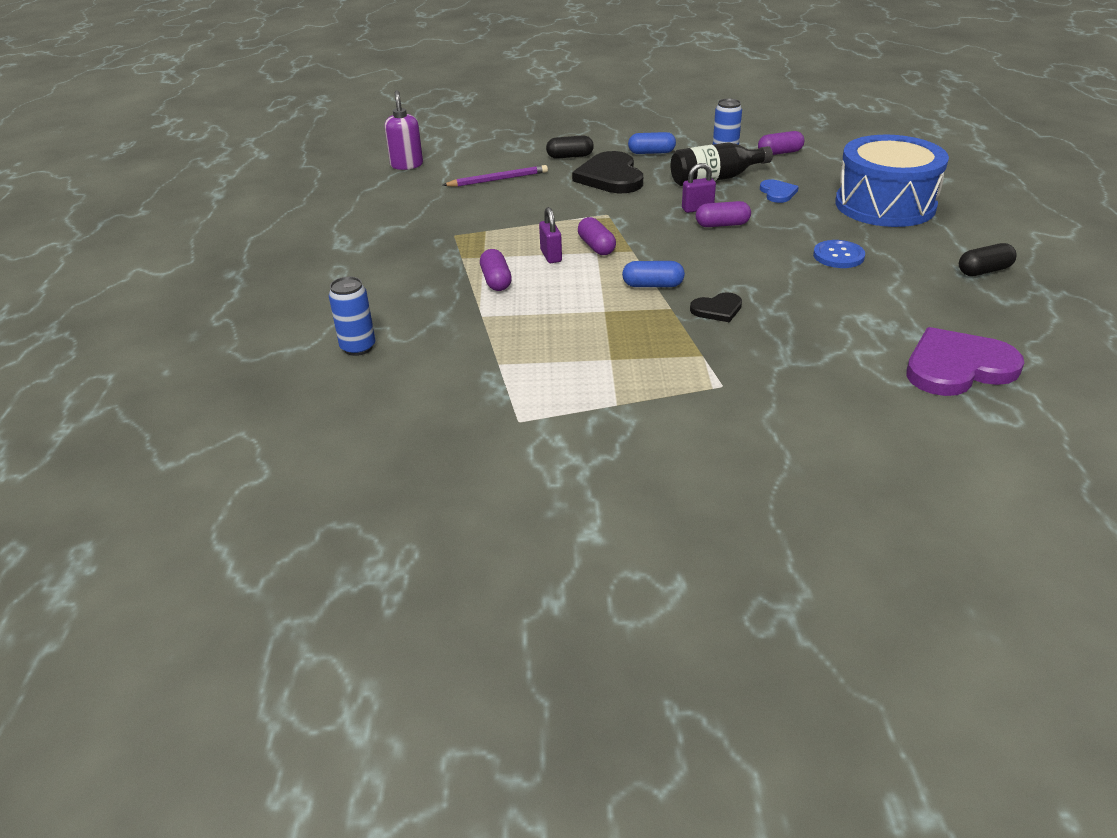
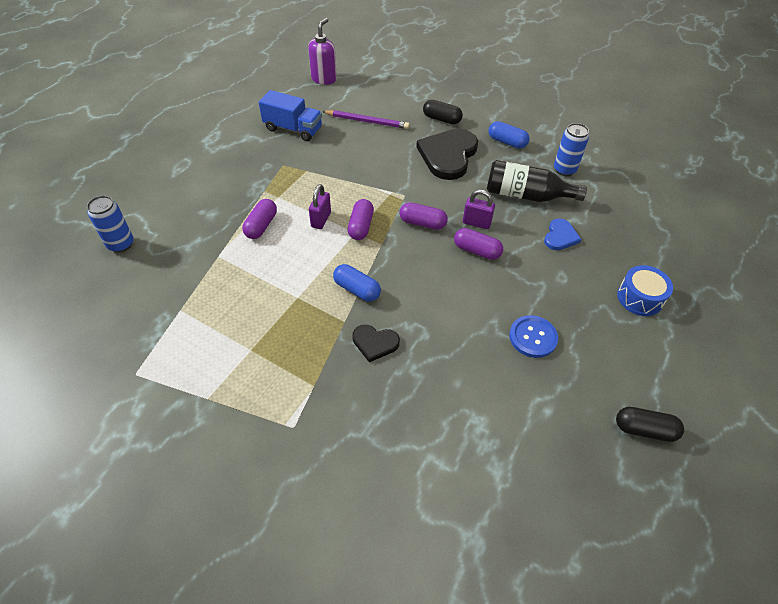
camera: 30 degrees right, 15 degrees up
purple capsule [758,131,804,155] -> purple capsule moved to [400,202,448,230]
blue drum [835,135,949,227] -> blue drum [617,265,673,316], size x0.46
purple heart [906,327,1024,396] -> none
none -> blue truck [259,90,322,141]

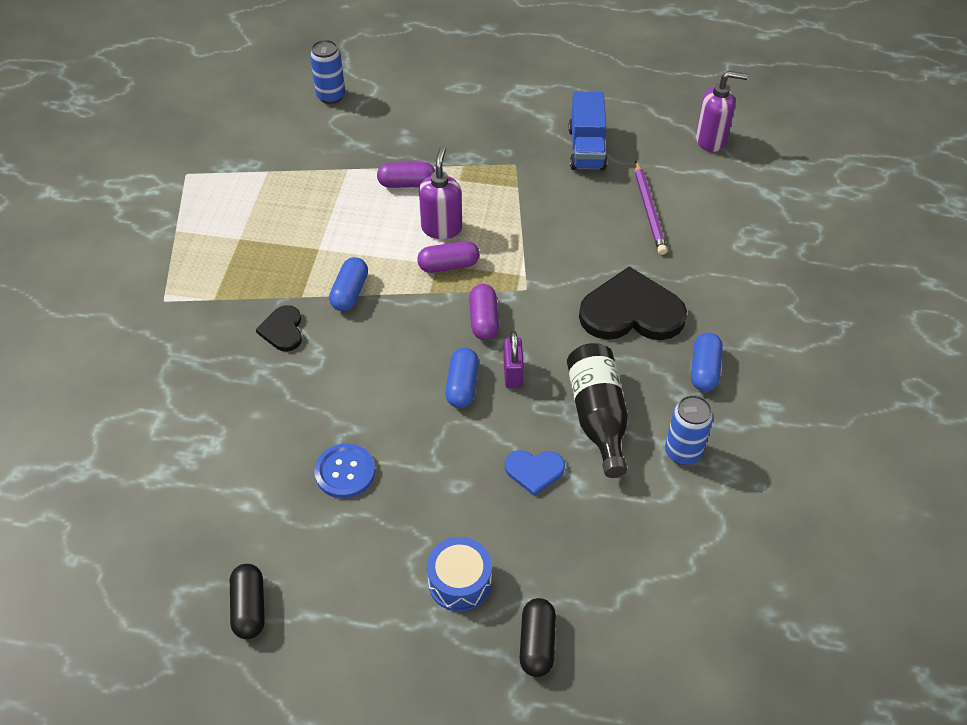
camera: 70 degrees right, 0 degrees up
purple padlock [309,184,331,229] -> purple soap dispenser [419,147,462,239]
black capsule [423,100,463,124] -> black capsule moved to [520,598,556,677]
purple capsule [454,228,503,260] -> blue capsule [445,348,479,408]

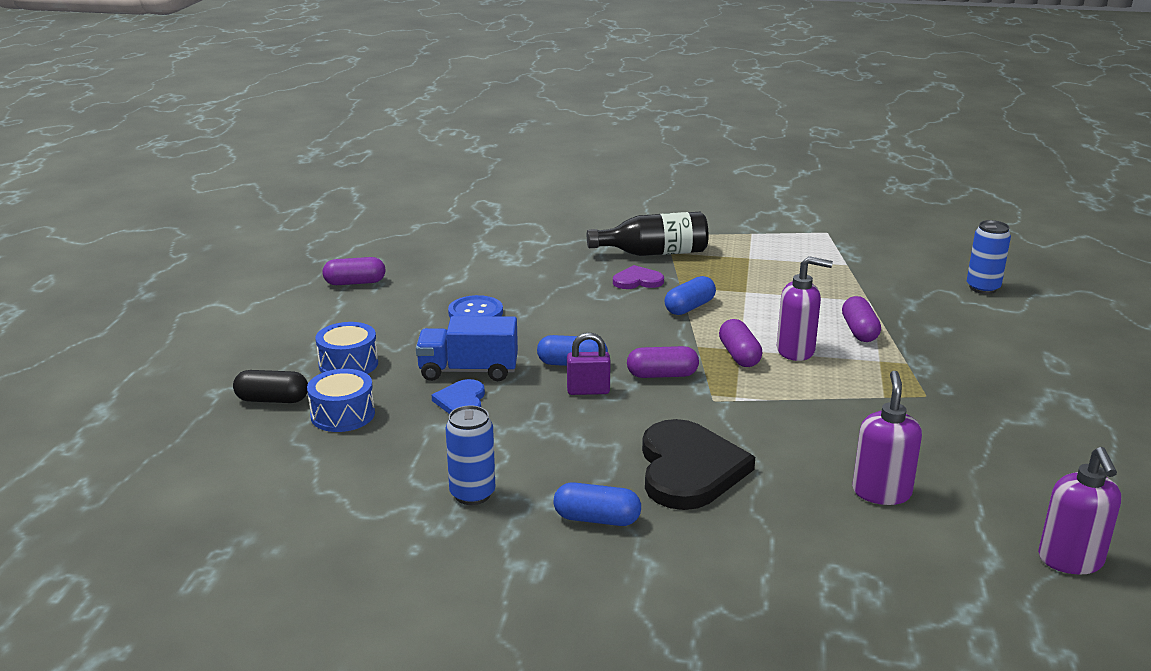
camera: 90 degrees right, 25 degrees down
black capsule [230,564,265,639] -> purple capsule [322,257,386,285]
black heart [256,305,302,352] -> purple heart [613,265,664,289]
blue capsule [329,257,368,311] -> blue capsule turned 60 degrees counterclockwise [664,276,716,315]
black bottle [567,343,628,478] -> black bottle moved to [587,212,708,256]
blue truck [568,91,607,171] -> blue truck moved to [416,316,518,381]
purple pencil [635,160,667,255] -> purple soap dispenser [852,371,922,505]
none -> blue drum [307,369,375,432]

